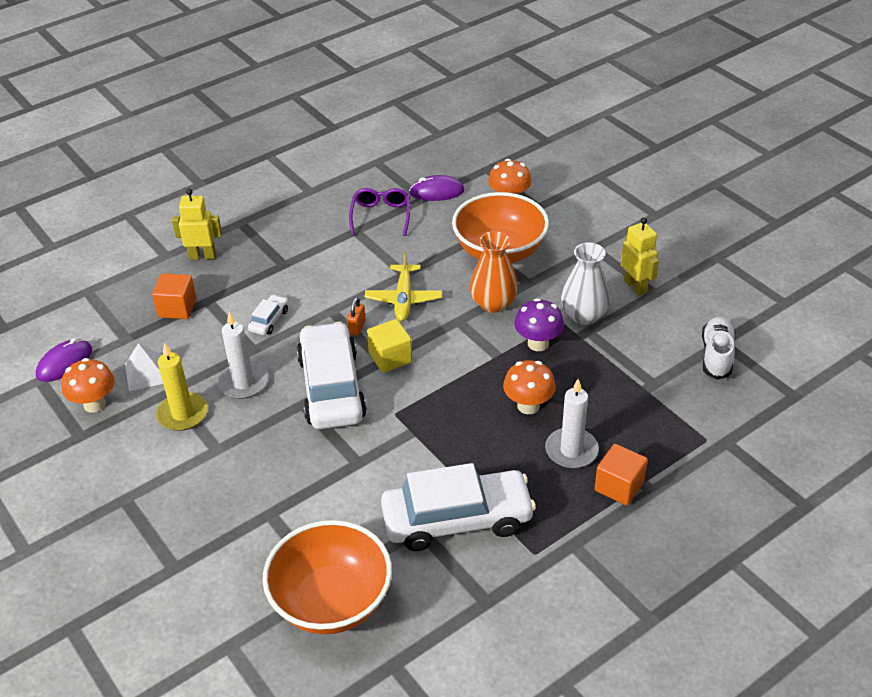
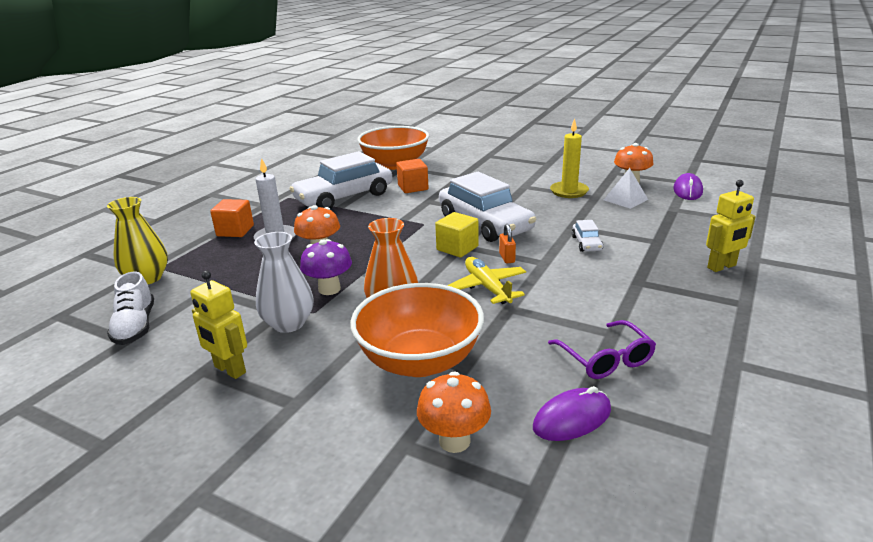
camera: 155 degrees right, 15 degrees down
orange cube [152,273,196,319] -> orange cube moved to [396,159,429,193]
white candle [217,312,268,399] -> none
none -> yellow vase [107,197,168,284]

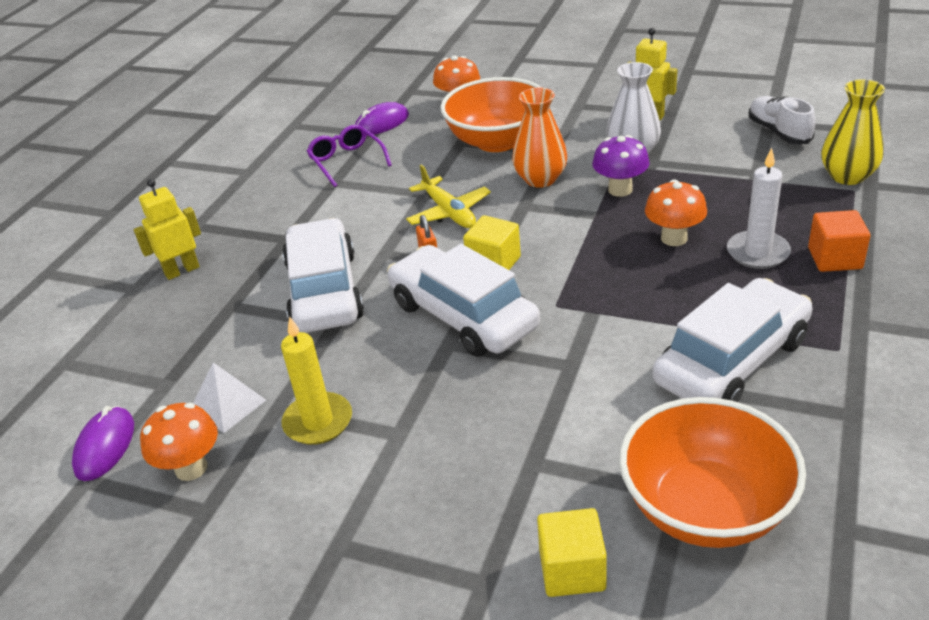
camera: 175 degrees right, 10 degrees up
orange cube [396,159,429,193] -> none
white car [572,220,603,252] -> white car [282,218,364,333], size x2.36
none -> yellow cube [537,508,607,597]

